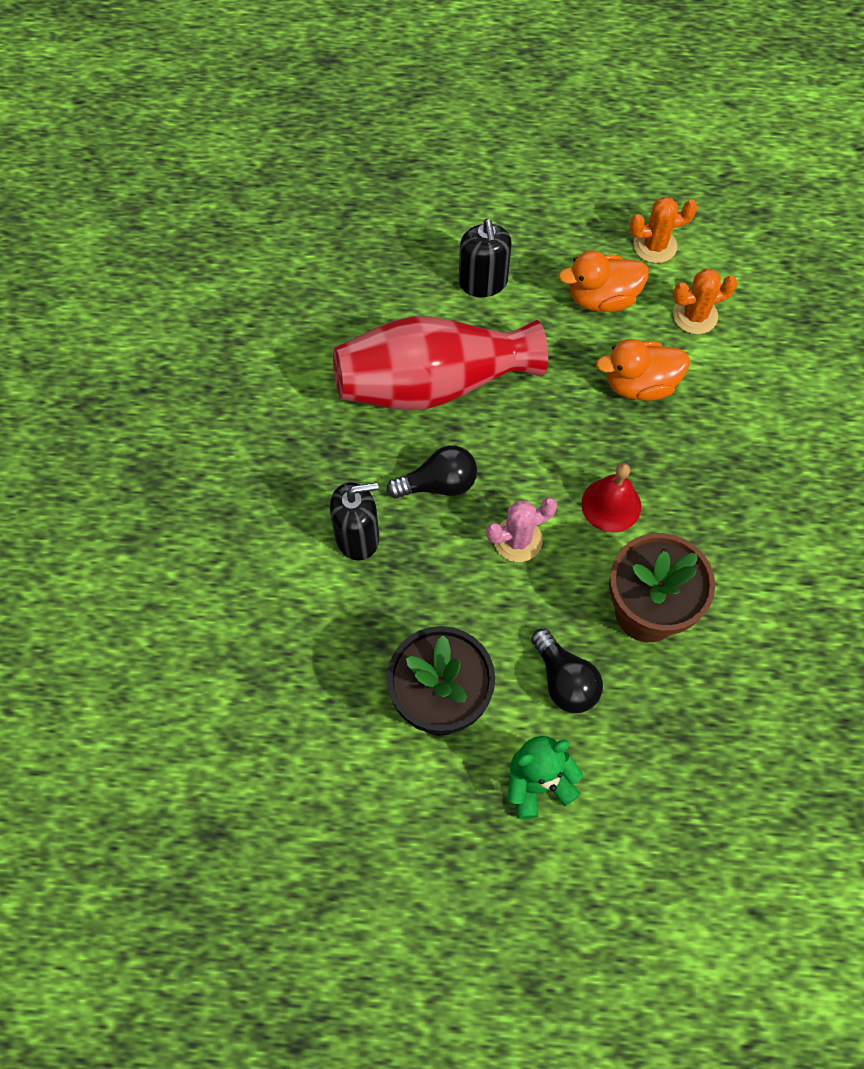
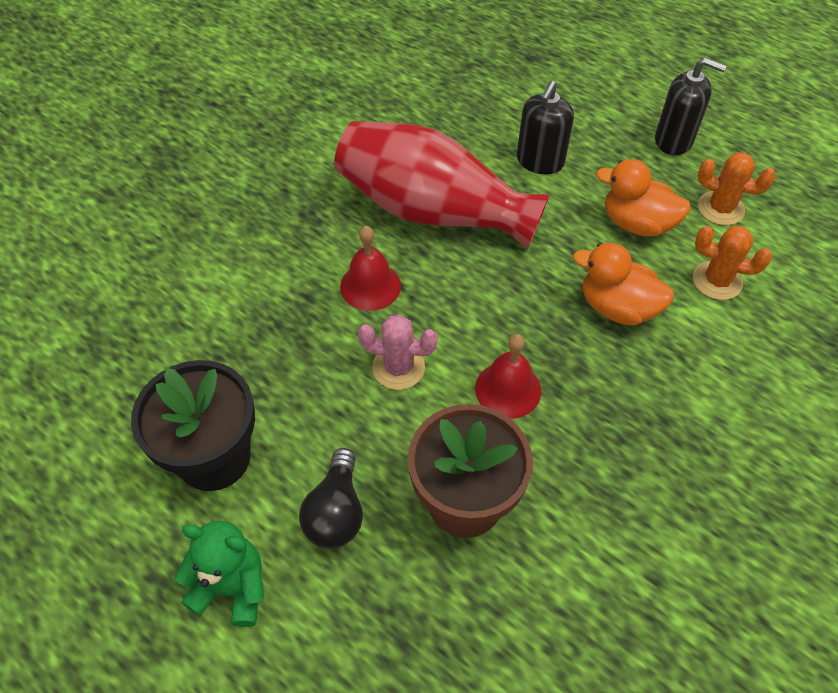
camera: 35 degrees right, 10 degrees down
black soap dispenser [330,482,379,561] -> black soap dispenser moved to [655,58,727,155]
black light bulb [387,445,477,499] -> red bell [340,226,401,311]

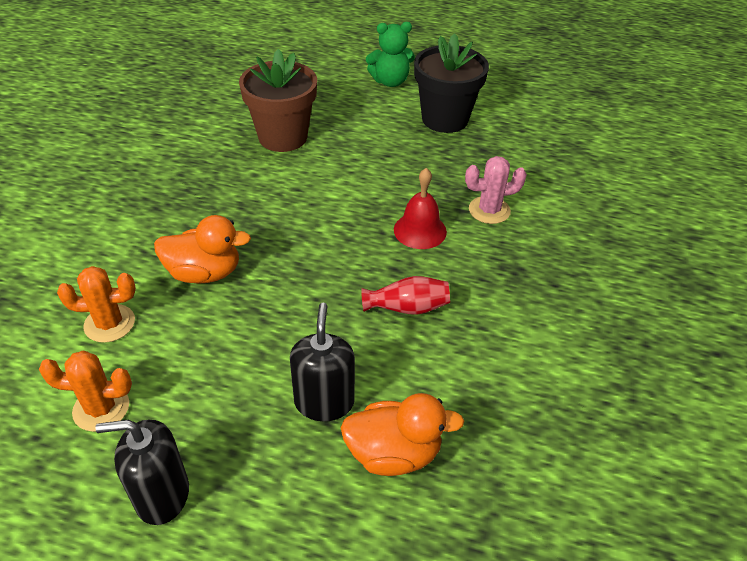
camera: 155 degrees right, 10 degrees down
black light bulb [299,448,363,549] -> none
red vase [334,121,550,249] -> red vase [361,276,450,315], size x0.41
pink cactus [358,315,438,390] -> pink cactus moved to [465,156,527,224]
red bell [475,334,541,419] -> none
orange duck [596,159,691,237] -> orange duck moved to [341,393,464,476]

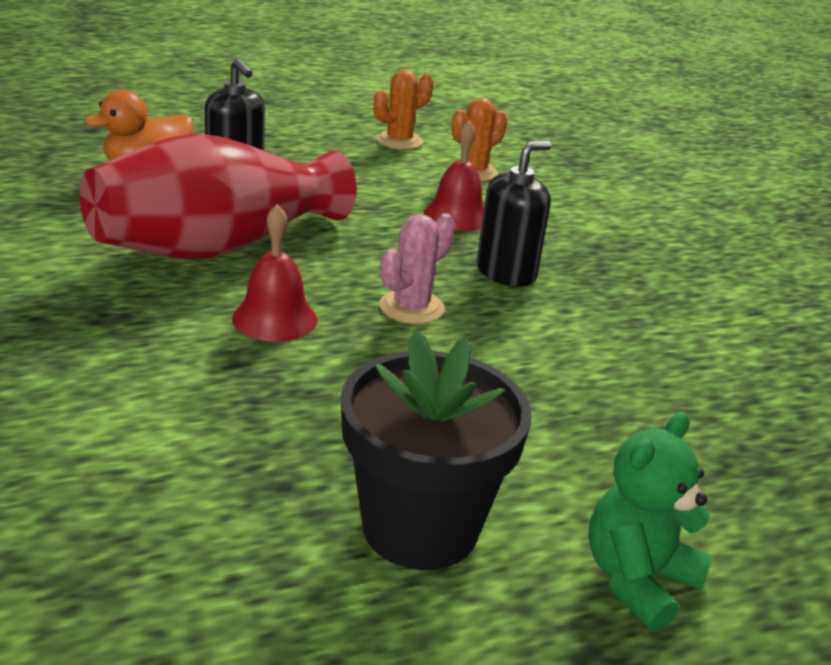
camera: 140 degrees right, 15 degrees down
black soap dispenser [95,420,189,525] -> black soap dispenser moved to [477,141,552,287]
orange duck [154,215,251,284] -> red bell [423,121,484,231]
brown flower pot [239,49,317,152] -> none
red vase [361,276,450,315] -> red vase [80,134,357,259], size x2.45
pink cactus [465,156,527,224] -> pink cactus moved to [379,213,455,324]

